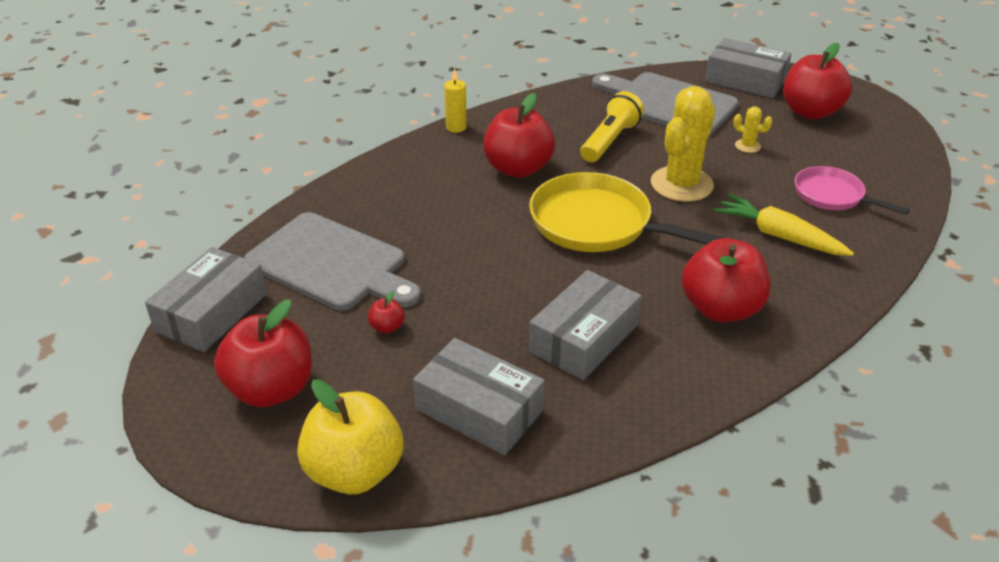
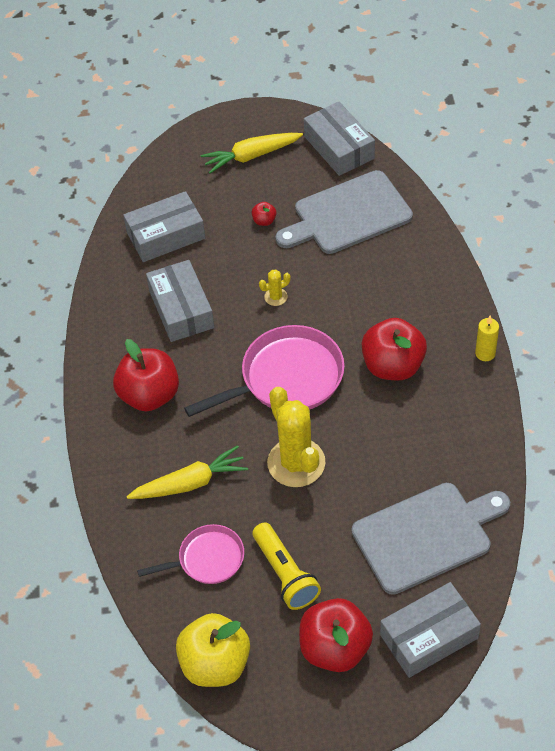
camera: 125 degrees right, 15 degrees up
red apple [214,299,312,408] -> yellow carrot [201,133,303,173]
yellow apple [297,380,404,494] -> yellow apple moved to [176,613,250,687]
yellow pan [529,172,724,252] -> pink pan [184,325,345,417]
yellow flashlight [580,91,644,162] -> yellow flashlight moved to [253,522,321,610]
yellow cactus [733,106,773,153] -> yellow cactus moved to [259,269,291,306]

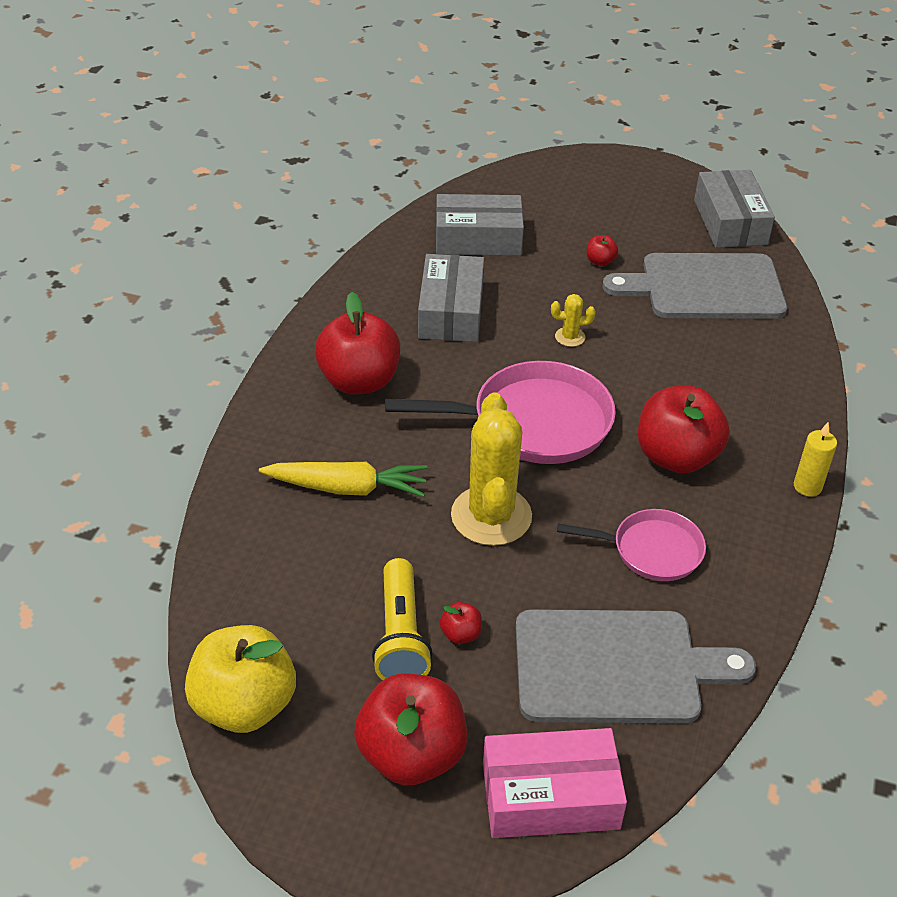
camera: 20 degrees right, 10 degrees down
pink pan [137,524,244,584] -> pink pan moved to [557,509,706,581]
yellow carrot [201,133,303,173] -> none
grey box [380,582,481,678] -> pink box [483,728,627,838]
none -> red apple [440,602,482,644]

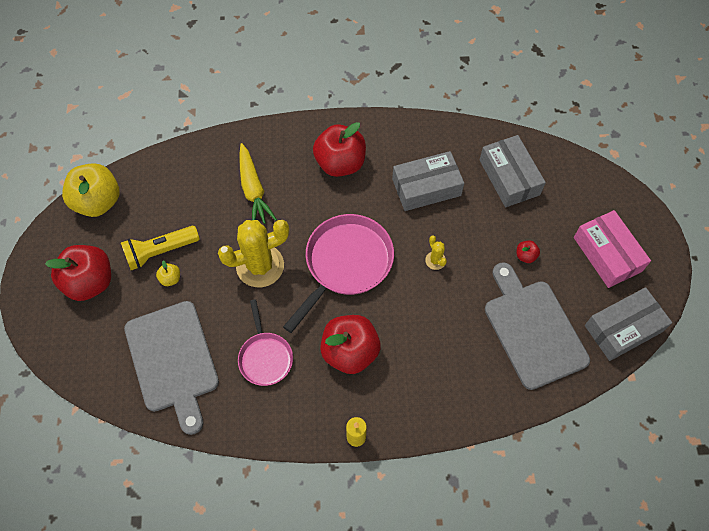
camera: 70 degrees right, 20 degrees up
pink pan [385,361,616,464] -> pink pan turned 120 degrees counterclockwise [283,214,394,333]
red apple [440,602,482,644] -> yellow apple [156,261,180,286]
pink box [483,728,627,838] -> pink box moved to [574,210,651,288]

